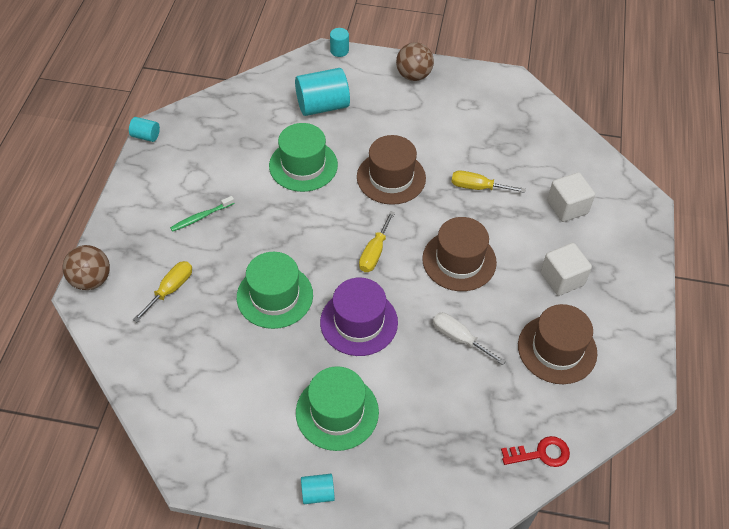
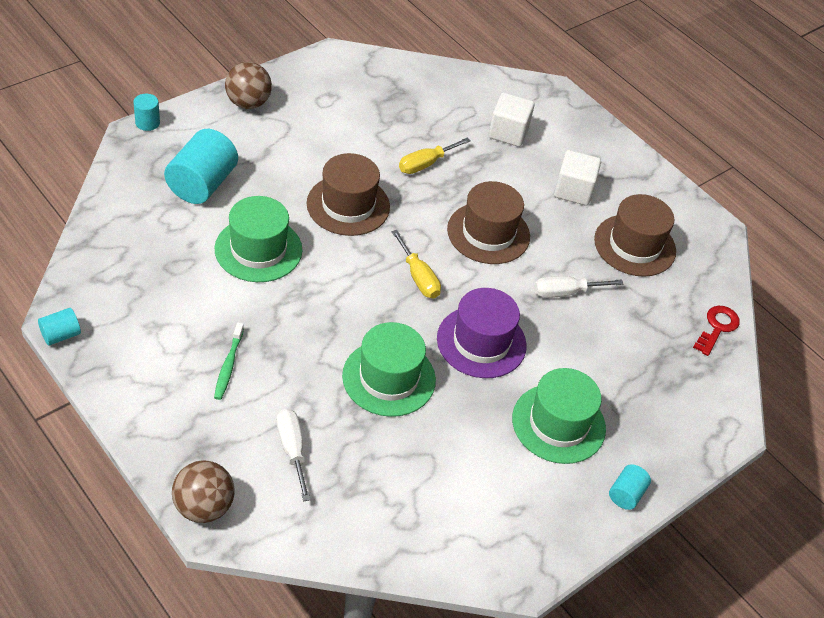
camera: 55 degrees left, 5 degrees down
yellow screwdriver [133,261,192,322] -> white screwdriver [277,409,311,501]

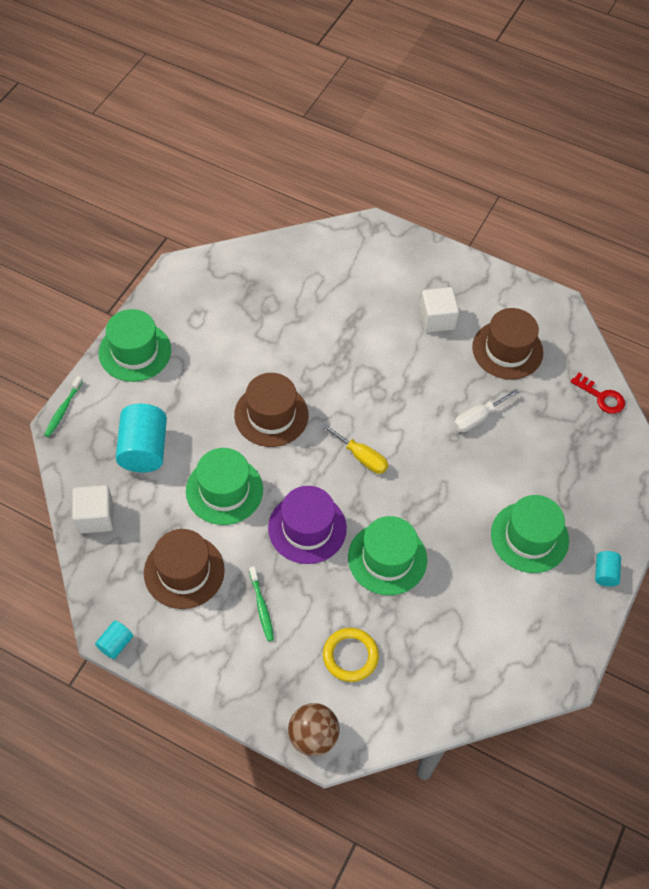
camera: 20 degrees left, 10 degrees up
turquoise cylinder [133,94,160,131] -> green toothbrush [44,376,83,437]
brown ball [225,62,272,109] -> green hat [99,309,171,382]
white screwdriver [277,409,311,501] -> yellow ring [323,628,379,682]
yellow screwdriver [399,137,471,174] -> none
purple hat [437,288,527,378] -> purple hat moved to [268,486,347,564]
brown hat [447,181,530,264] -> brown hat moved to [144,529,225,609]
white cube [488,93,535,147] -> white cube moved to [72,485,113,534]
red key [693,306,740,356] -> red key turned 120 degrees clockwise [571,373,625,414]

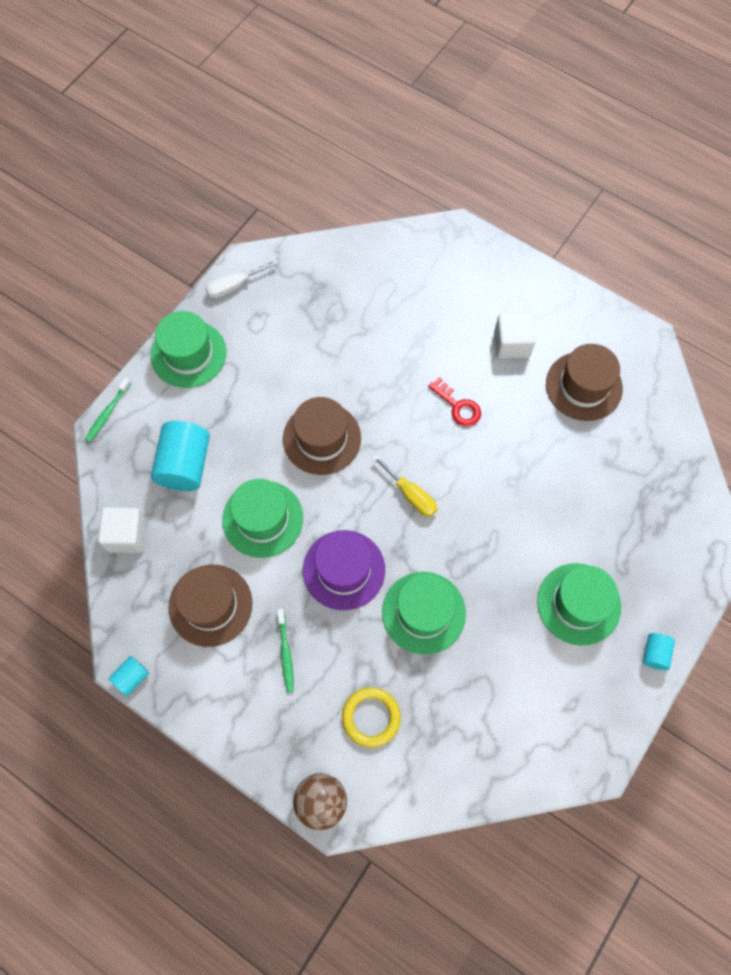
camera: 10 degrees right, 10 degrees up
white screwdriver [454,389,519,432] -> white screwdriver moved to [205,259,279,298]
red key [571,373,625,414] -> red key moved to [428,377,481,426]

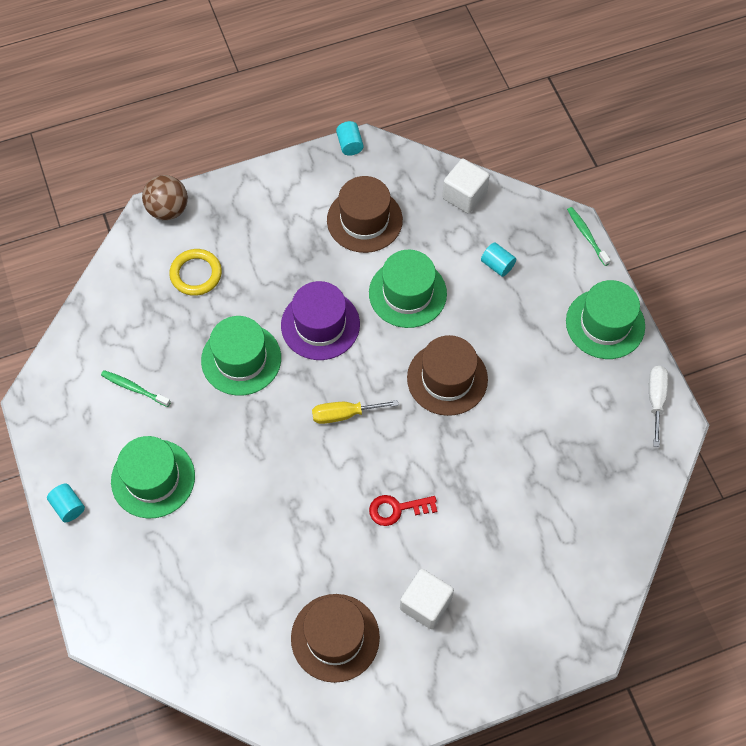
camera: 125 degrees right, 5 degrees down
turquoise cylinder [151,421,210,491] -> turquoise cylinder [481,242,516,277], size x0.50
green toothbrush [277,609,294,692] -> green toothbrush moved to [101,370,171,407]

